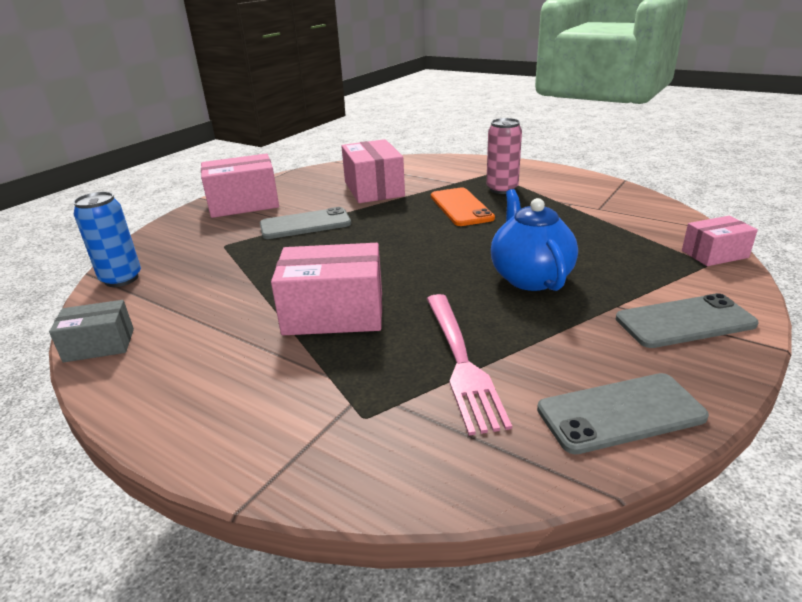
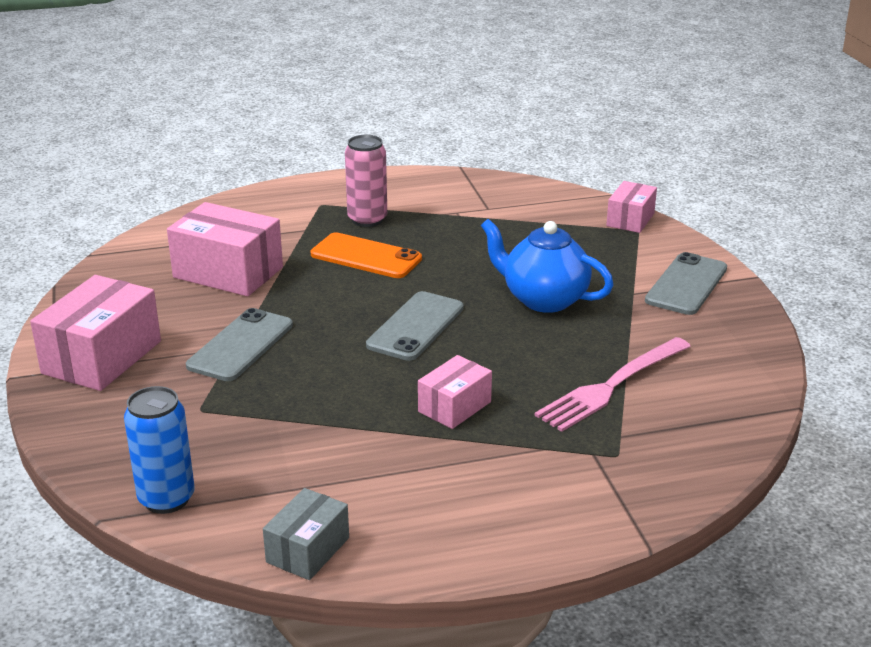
camera: 50 degrees left, 0 degrees up
pink box [271,243,382,335] -> pink box [418,355,492,429], size x0.58
pink fork [427,294,512,436] -> pink fork turned 105 degrees clockwise [535,337,691,432]
grey phone [537,373,709,454] -> grey phone moved to [366,291,464,361]

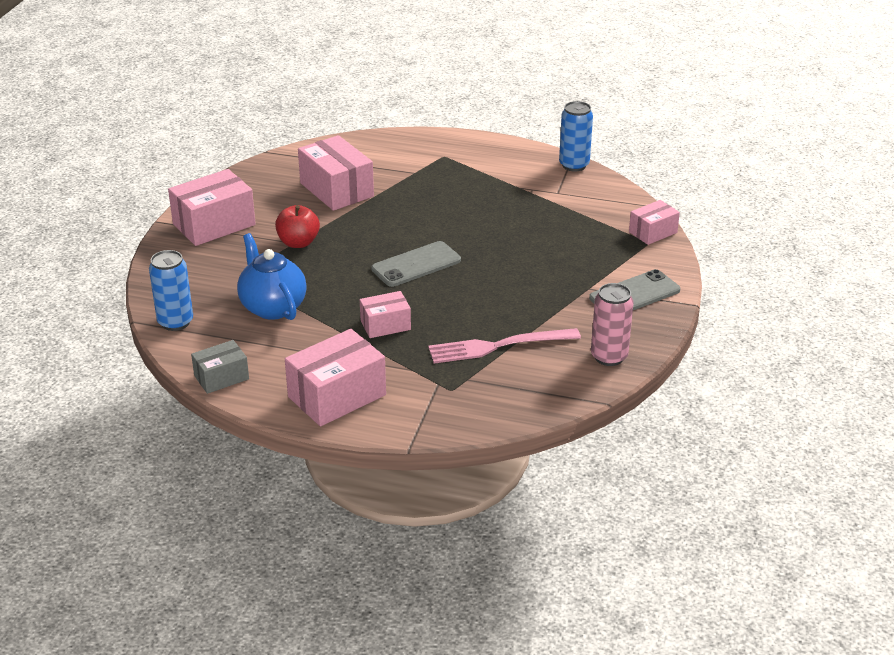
camera: 30 degrees right, 5 degrees up
grey phone [186,308,293,381] -> red apple [275,205,320,248]
orange phone [310,232,422,278] -> none
pink can [345,135,387,227] -> pink can moved to [591,283,634,366]
blue teapot [481,219,614,313] -> blue teapot moved to [237,233,307,320]
none -> pink box [285,329,386,426]
none -> blue can [559,101,593,172]

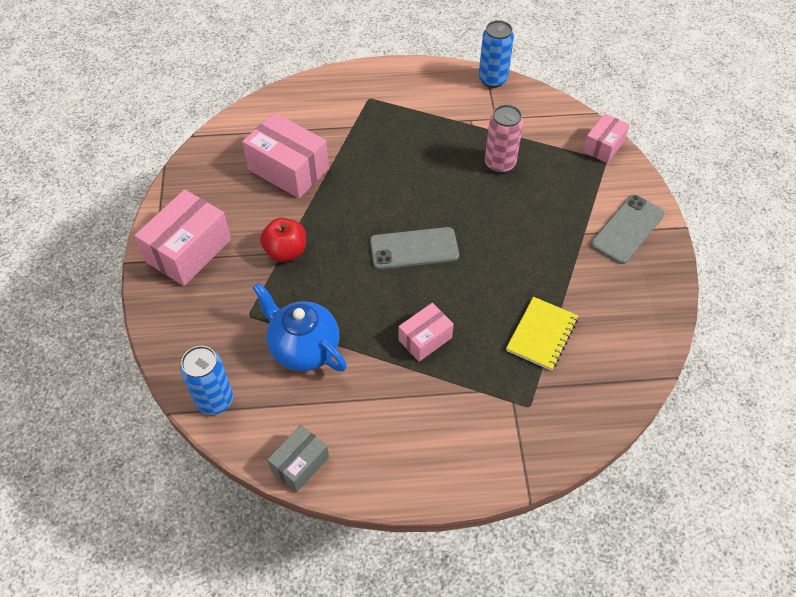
camera: 20 degrees left, 20 degrees up
pink box [285,329,386,426] -> none
grey phone [371,241,461,287] -> grey phone turned 45 degrees clockwise [370,227,459,270]
pink fork [428,328,581,364] -> yellow notebook [506,297,578,371]
pink can [591,283,634,366] -> pink can moved to [485,105,523,173]

